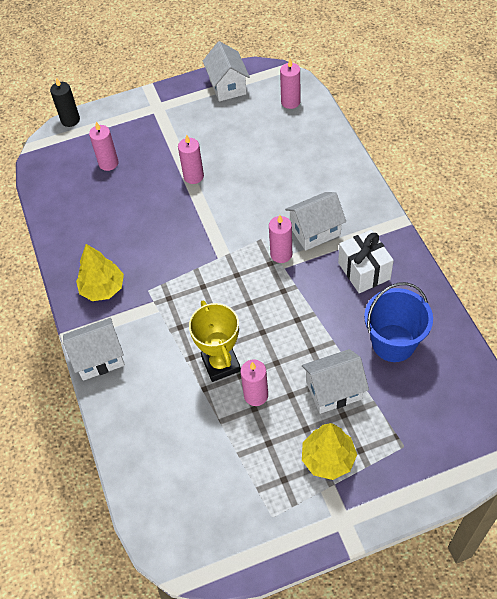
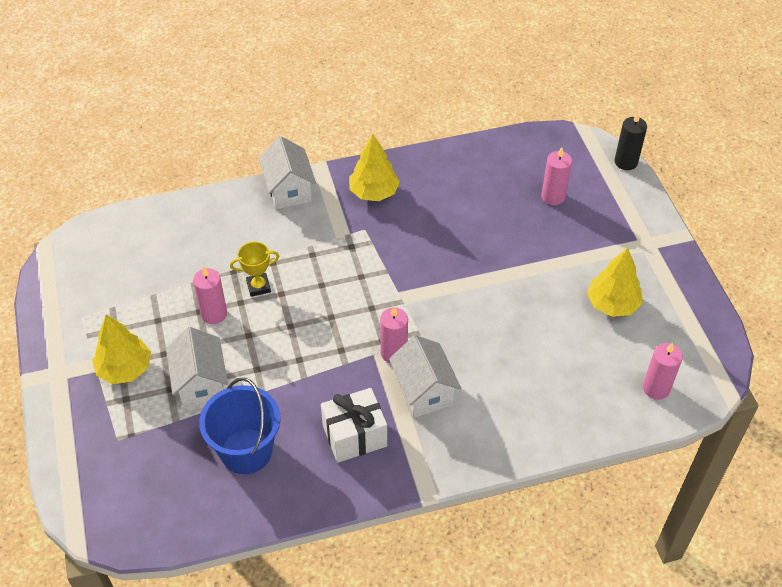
camera: 90 degrees right, 5 degrees down
pink candle [178,135,204,184] -> none
yellow trophy [189,301,241,382] -> yellow trophy [230,242,279,297], size x0.62
white house [203,41,250,102] -> none
none -> yellow tree [587,248,643,317]

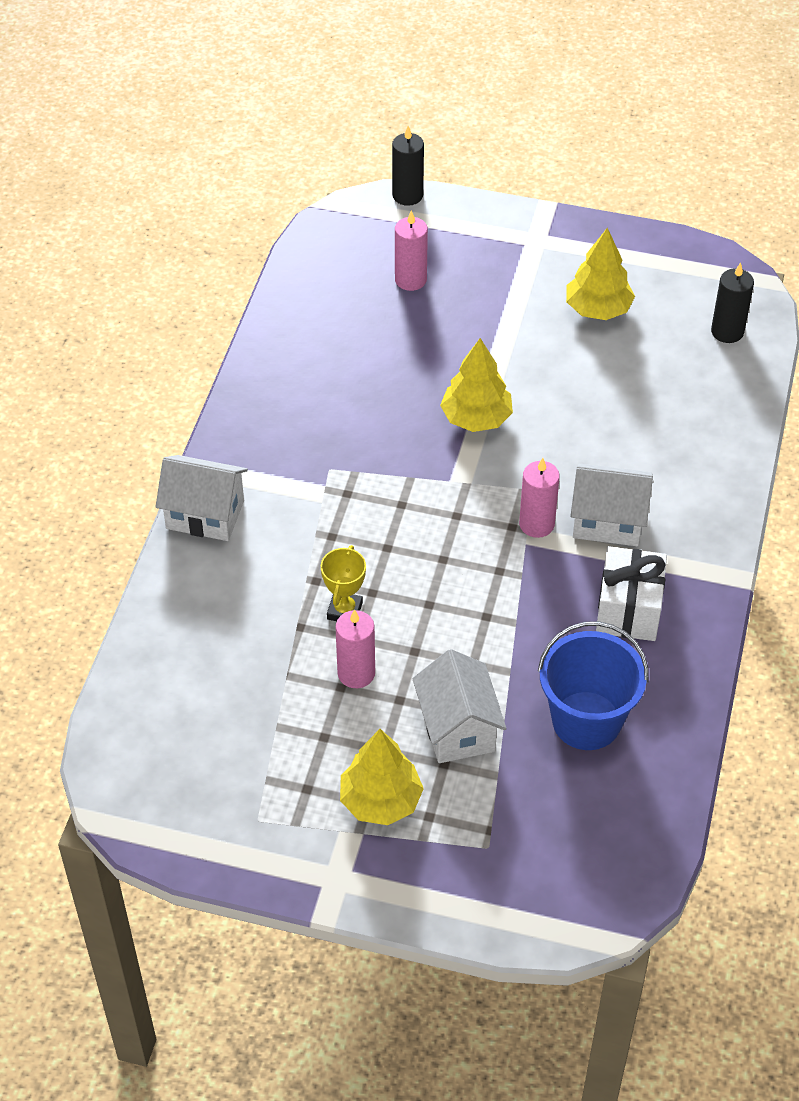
camera: 60 degrees left, 0 degrees up
white house [166,327,228,409] -> white house turned 60 degrees clockwise [412,649,507,763]
yellow tree [349,134,400,201] -> yellow tree moved to [440,338,513,432]
pink candle [643,343,683,400] -> black candle [711,262,754,343]

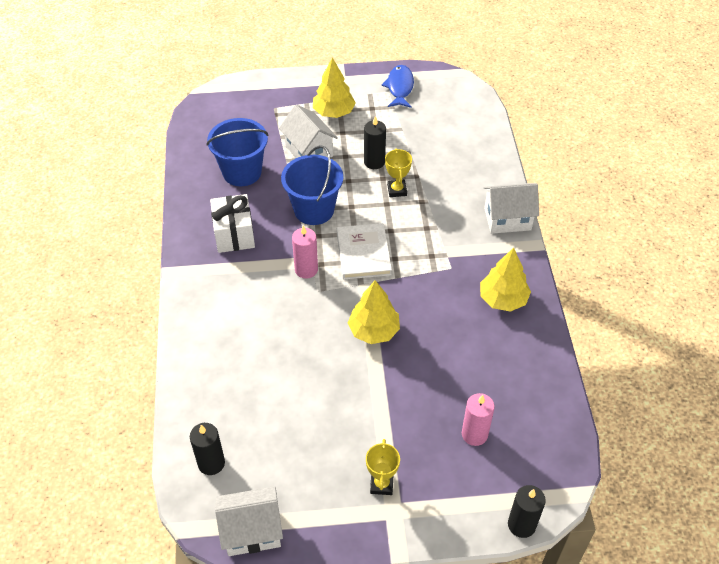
camera: 160 degrees right, 0 degrees up
pink candle [335,609,375,688] -> black candle [364,116,386,169]
yellow tree [566,228,635,320] -> yellow tree moved to [480,248,531,312]
white house [571,463,653,546] -> white house moved to [215,486,283,556]
none -> blue bucket [281,145,343,225]
none -> white book [337,223,392,280]
none -> yellow trophy [366,439,400,495]
none -> blue fish [382,65,414,108]

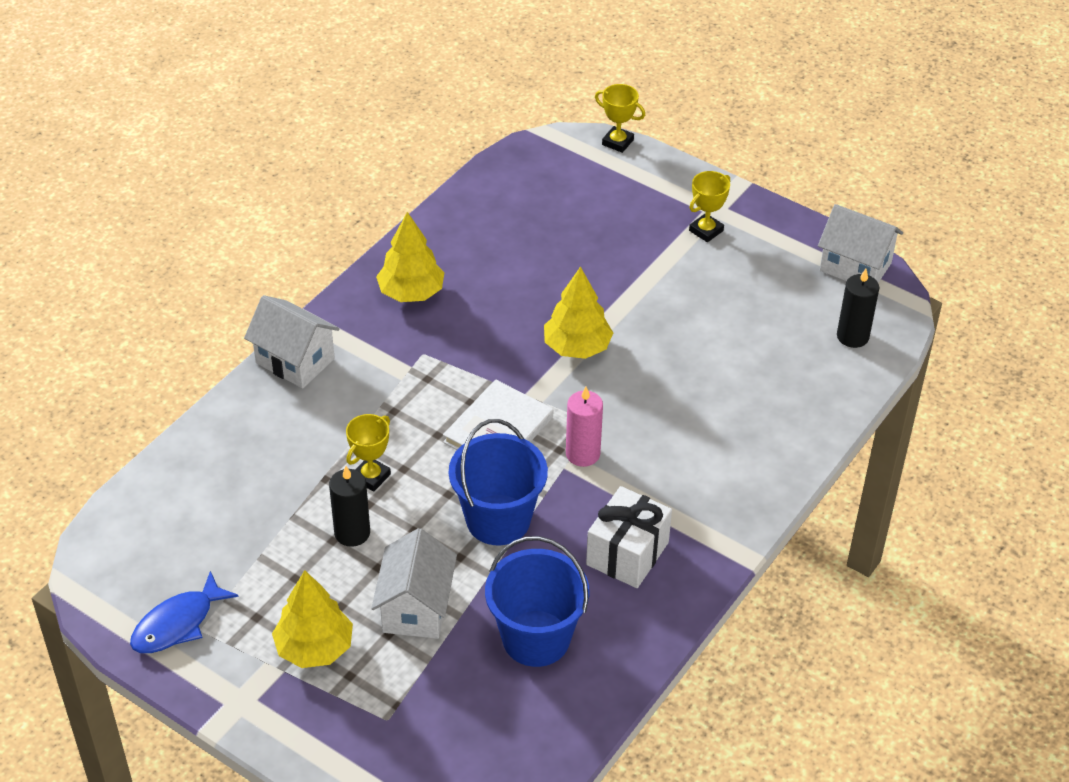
camera: 140 degrees left, 5 degrees down
pink candle [462,393,495,446] -> none
black candle [508,485,546,538] -> yellow trophy [595,84,645,153]

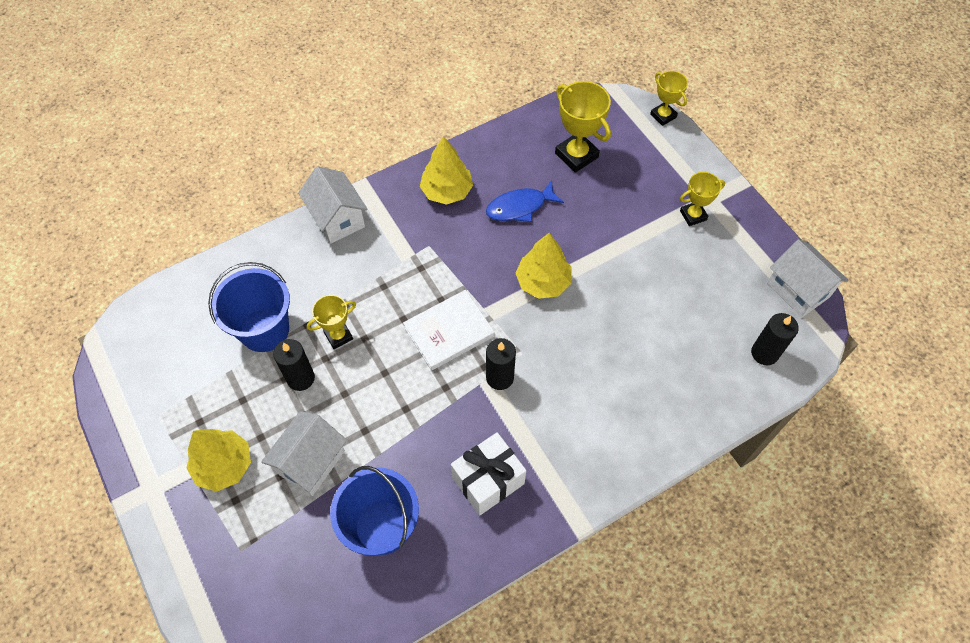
camera: 25 degrees right, 15 degrees up
blue fish [130,571,239,653] -> blue fish moved to [486,181,564,222]
blue bucket [449,419,548,545] -> blue bucket moved to [208,262,290,352]
pink candle [566,387,603,467] -> black candle [486,338,516,390]
none -> yellow trophy [555,81,611,173]

